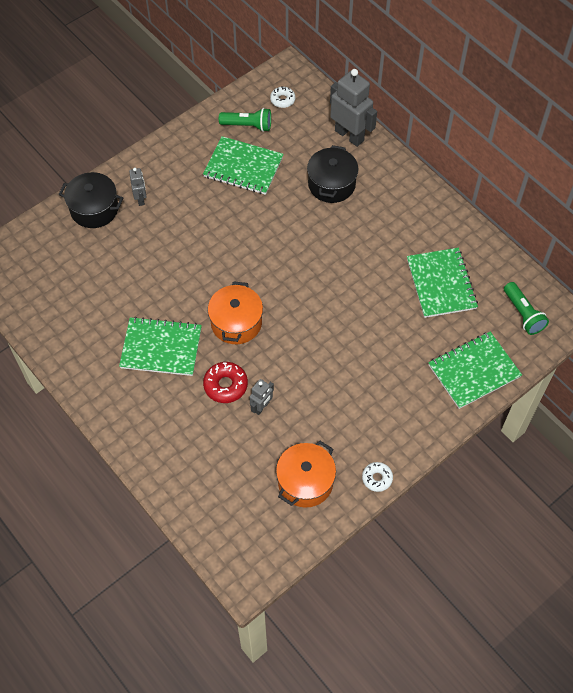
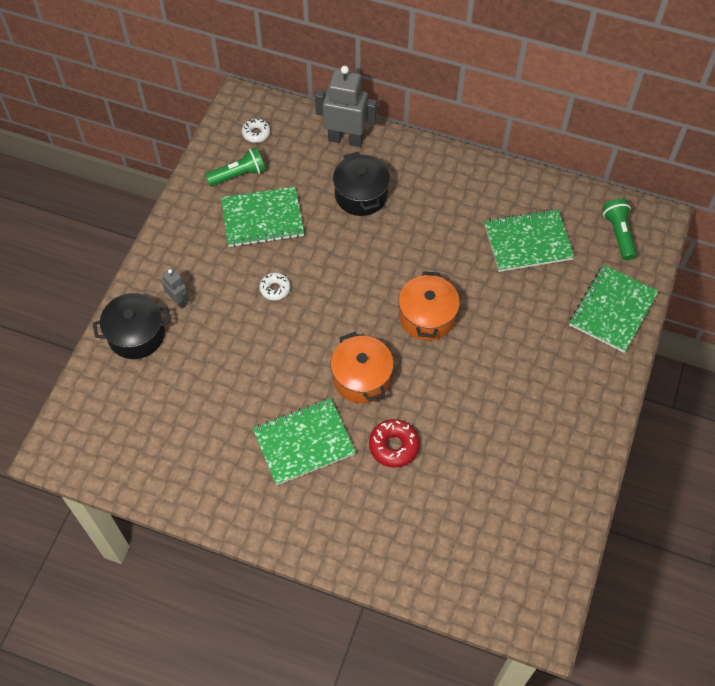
camera: 30 degrees left, 0 degrees up
grey robot [249,379,274,415] -> none
orange pot [276,441,336,508] -> orange pot moved to [399,271,460,341]
white donut [362,462,393,492] -> white donut moved to [259,272,291,300]
green notebook [407,248,478,318] -> green notebook turned 60 degrees counterclockwise [484,209,574,272]
green flashlight [504,282,549,335] -> green flashlight turned 135 degrees counterclockwise [603,199,637,260]

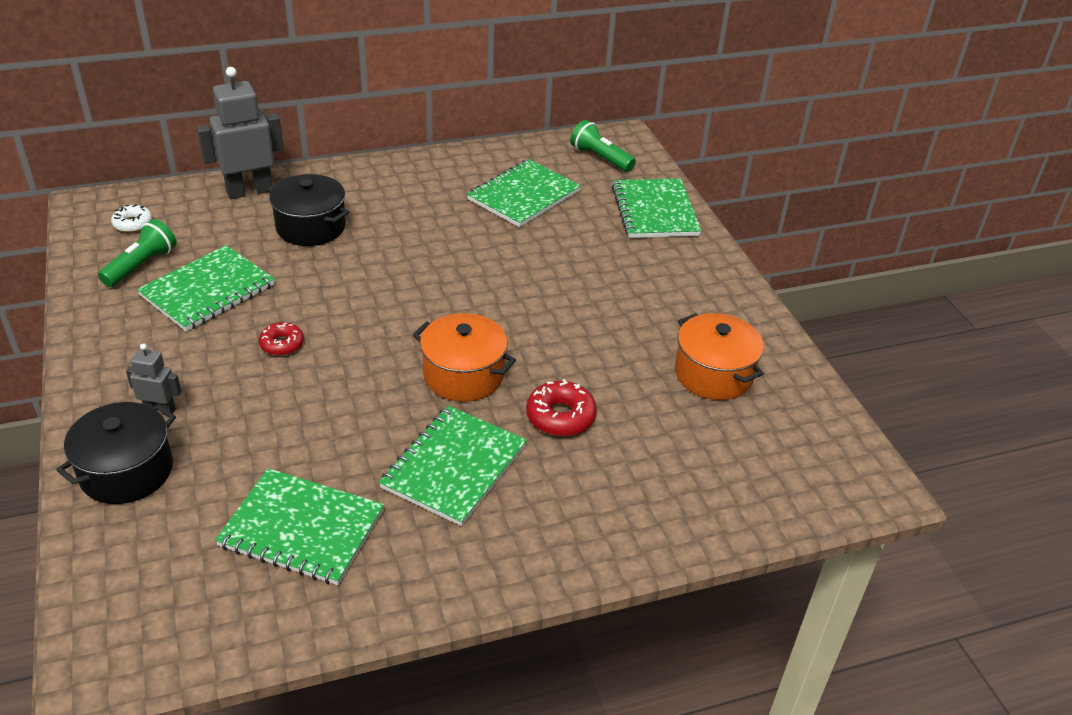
camera: 40 degrees left, 20 degrees down
white donut [259,272,291,300] -> red donut [259,322,304,356]
orange pot [399,271,460,341] -> orange pot moved to [675,313,764,400]
none -> green notebook [215,468,384,585]

